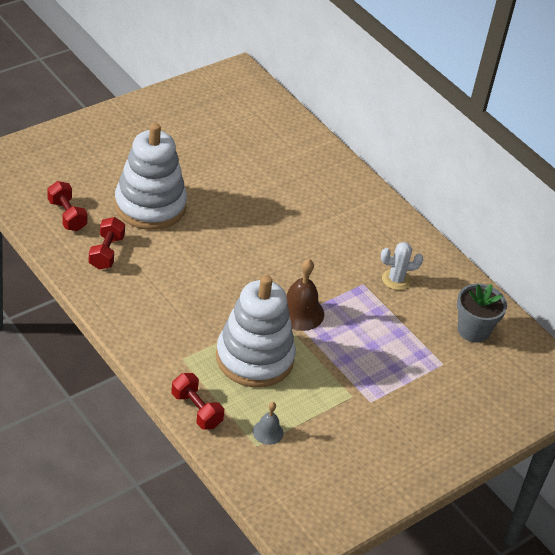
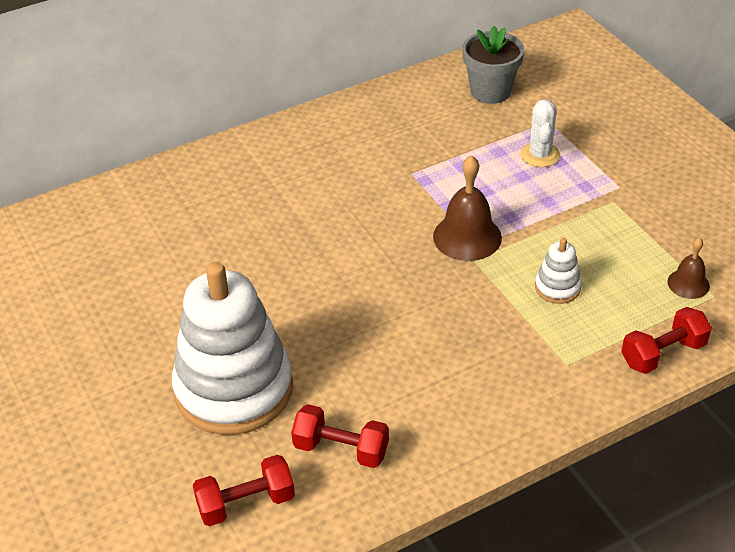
camera: 75 degrees left, 0 degrees up
white stacking toy [216,275,296,387] -> white stacking toy [535,238,582,304], size x0.41
grey bell [253,402,283,445] -> brown bell [667,237,710,299]
white cactus [381,242,423,290] -> white cactus moved to [520,99,560,167]

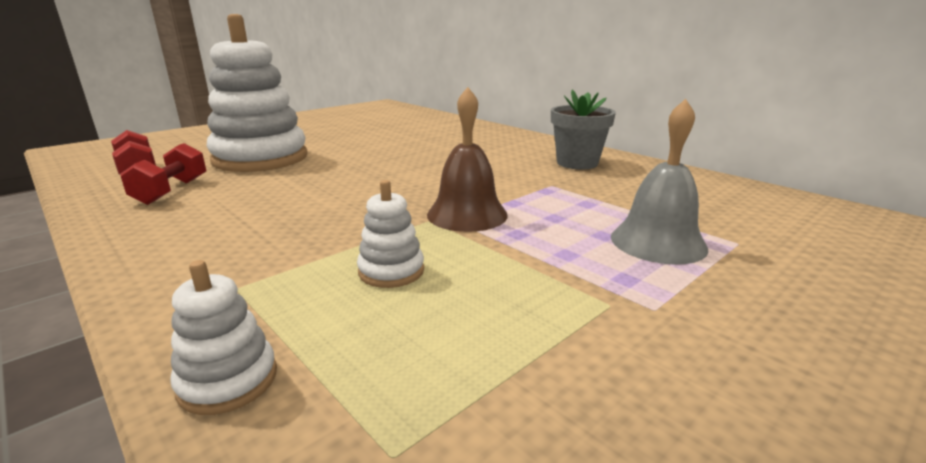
camera: 75 degrees right, 20 degrees down
grey flower pot [462,26,524,104] -> grey flower pot moved to [551,89,616,170]
white cactus [520,99,560,167] -> grey bell [611,99,708,264]
red dumbbell [621,307,712,374] -> white stacking toy [170,260,277,415]
brown bell [667,237,710,299] -> none

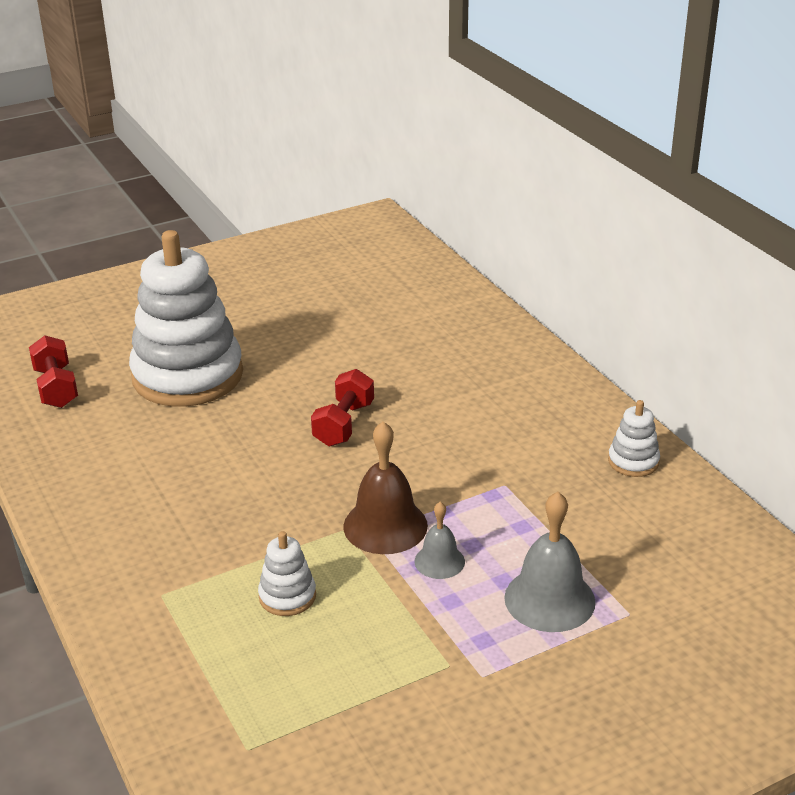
camera: 15 degrees right, 10 degrees up
red dumbbell [120,143,206,205] -> red dumbbell moved to [311,369,374,446]
white stacking toy [170,260,277,415] -> white stacking toy moved to [608,400,660,477]
grey flower pot [551,89,616,170] -> none
none -> grey bell [415,502,465,579]

